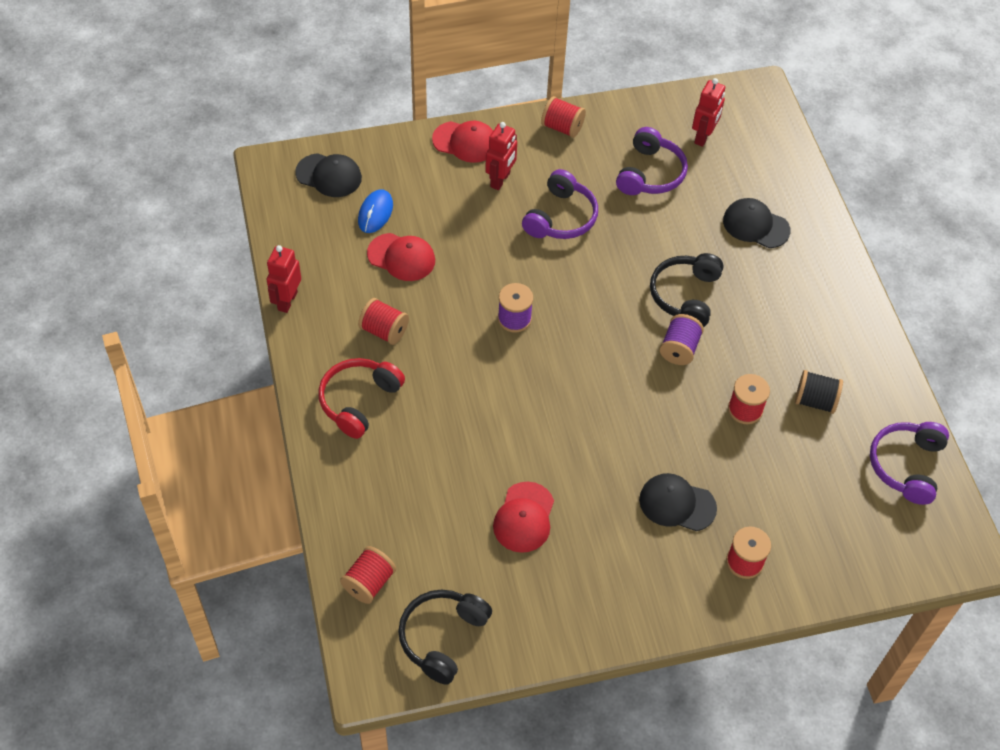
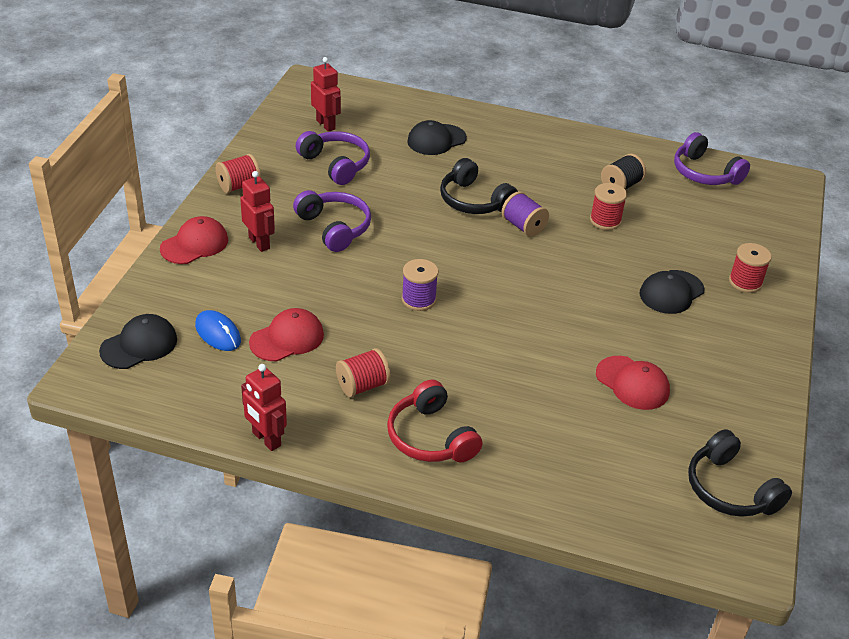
camera: 60 degrees left, 15 degrees down
red spool [340,546,396,604] -> none

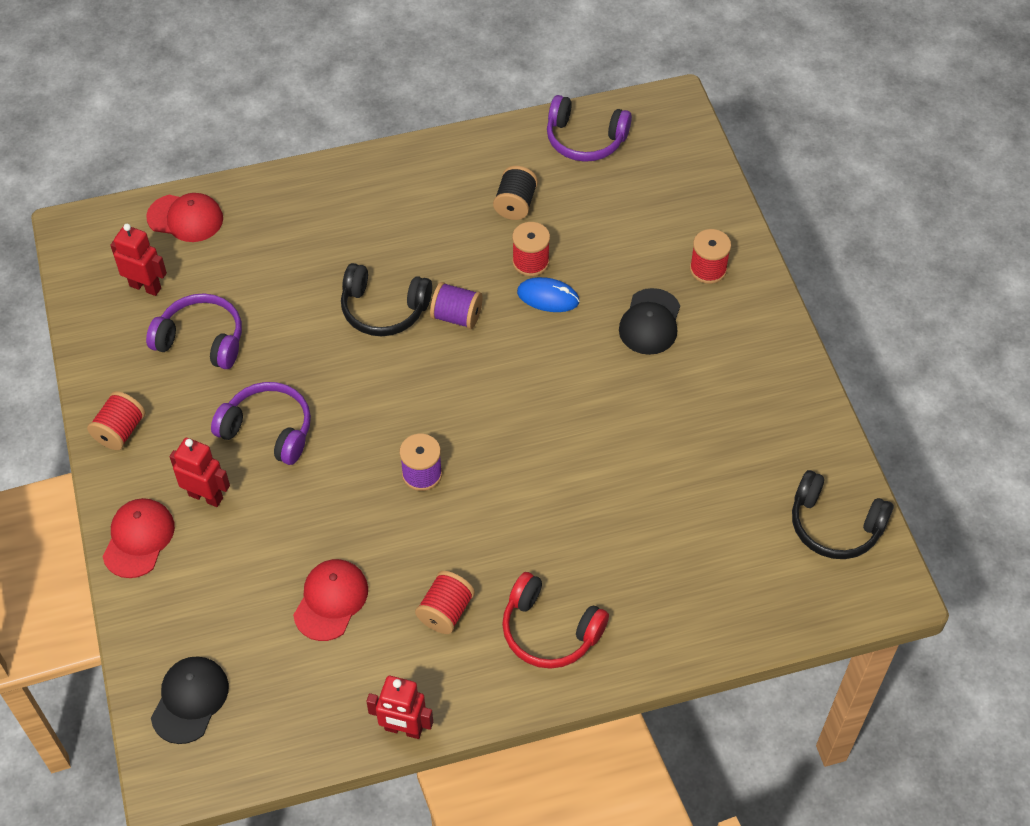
camera: 30 degrees left, 15 degrees up
blue mouse [195,310,241,351] -> blue mouse moved to [517,277,580,312]
black cap [407,120,467,155] -> none
red cap [596,356,670,410] -> red cap moved to [146,193,223,242]

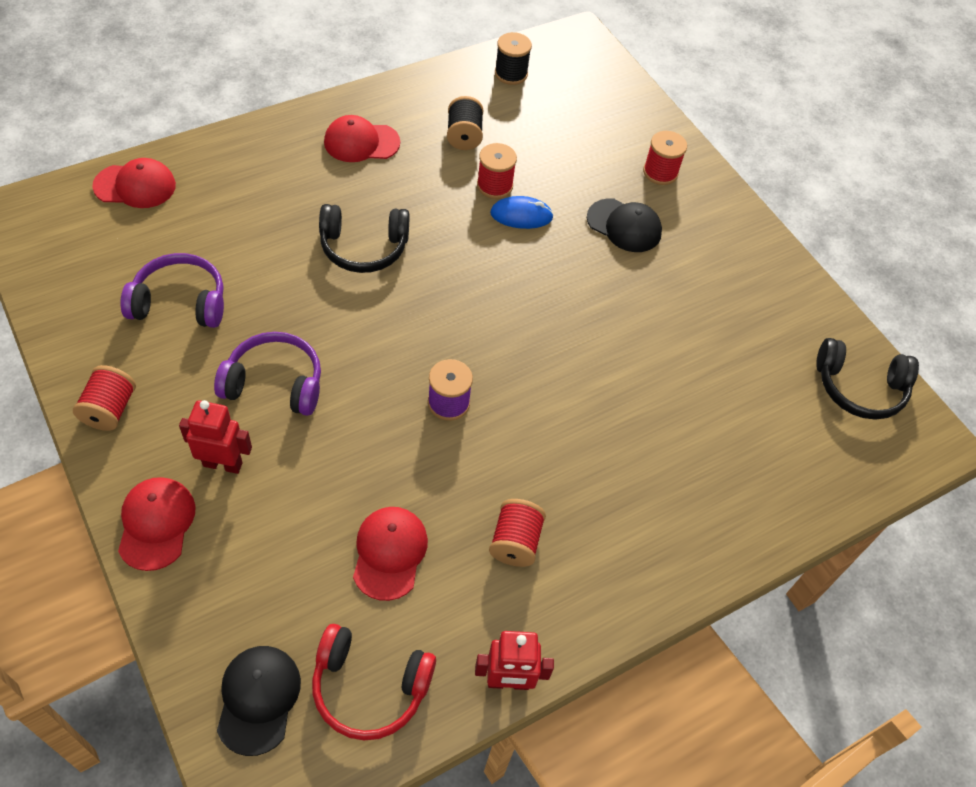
camera: 20 degrees left, 0 degrees up
red robot [110,224,167,296] -> none
purple spool [430,282,483,329] -> none
red headphones [502,572,609,669] -> red headphones moved to [312,624,436,740]
purple headphones [547,95,632,162] -> black spool [495,32,532,85]
black cap [619,288,680,355] -> black cap turned 60 degrees counterclockwise [587,198,662,252]
none -> red cap [324,115,400,162]

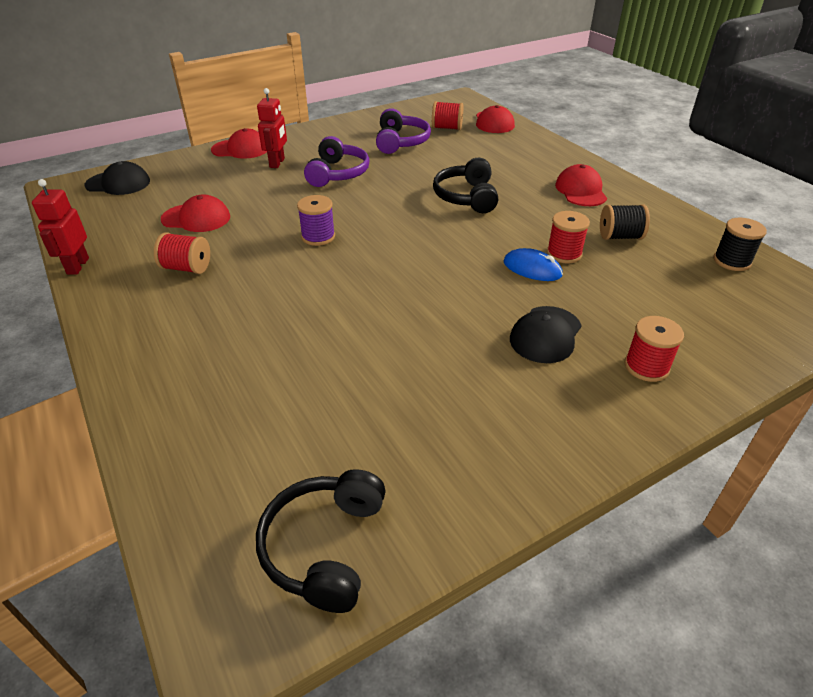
camera: 95 degrees right, 15 degrees down
red spool [73,365,136,431] -> red spool moved to [432,101,463,130]
red headphones [312,624,436,740] -> none
blue mouse [490,196,554,229] -> blue mouse turned 60 degrees counterclockwise [503,248,563,281]

